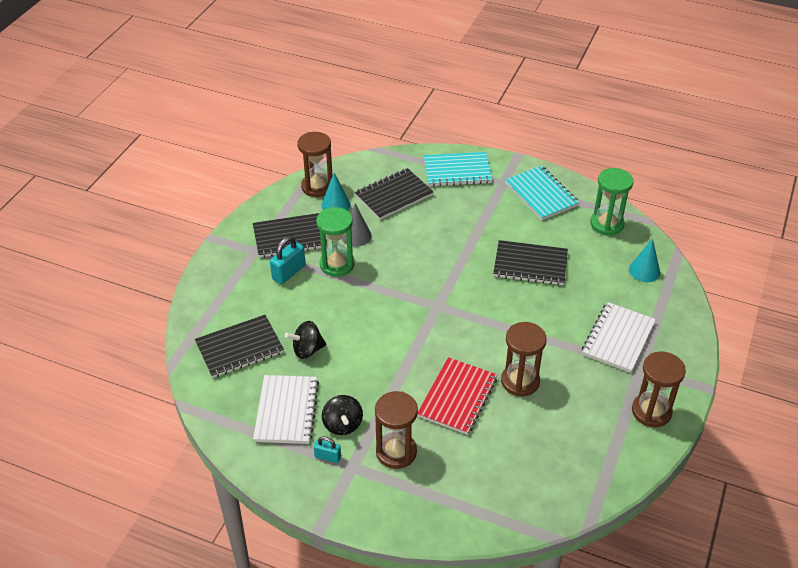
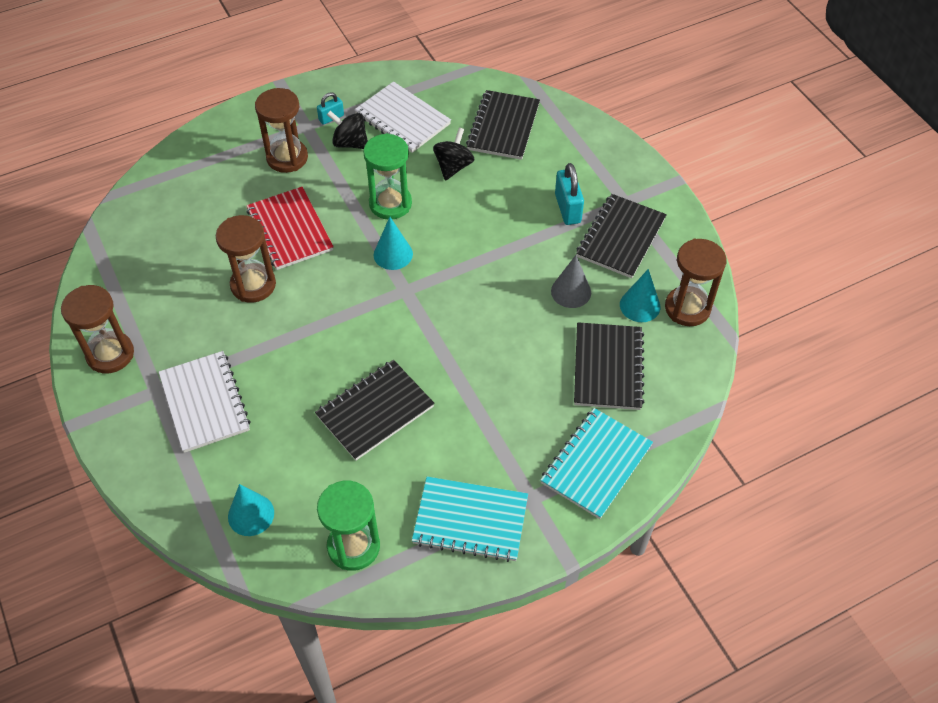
camera: 130 degrees right, 10 degrees up
green hourglass [316,207,354,277] -> green hourglass moved to [363,133,412,219]
none -> turquoise cone [374,217,413,270]

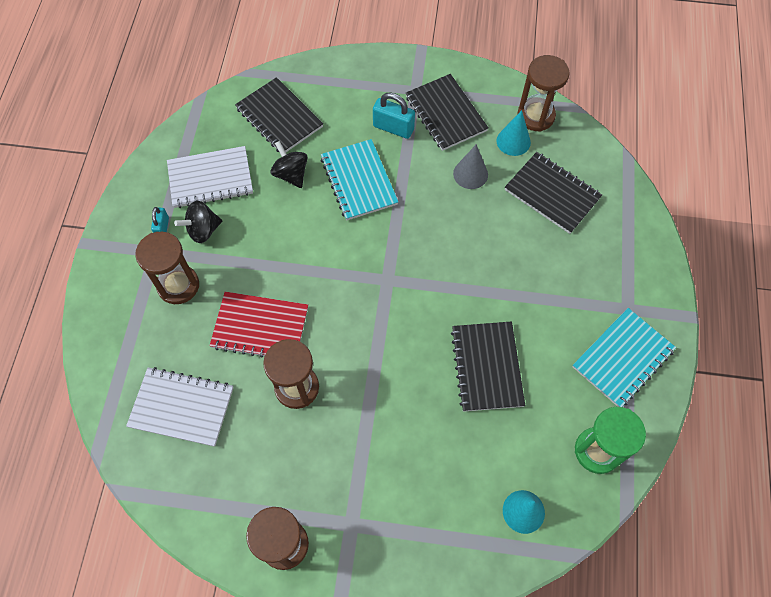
camera: 55 degrees left, 10 degrees up
white notebook [159,351,251,453] -> white notebook moved to [126,367,233,447]
green hourglass [363,133,412,219] -> none
turquoise cone [374,217,413,270] -> none
turquoise notebook [540,408,653,519] -> turquoise notebook moved to [321,139,398,221]

